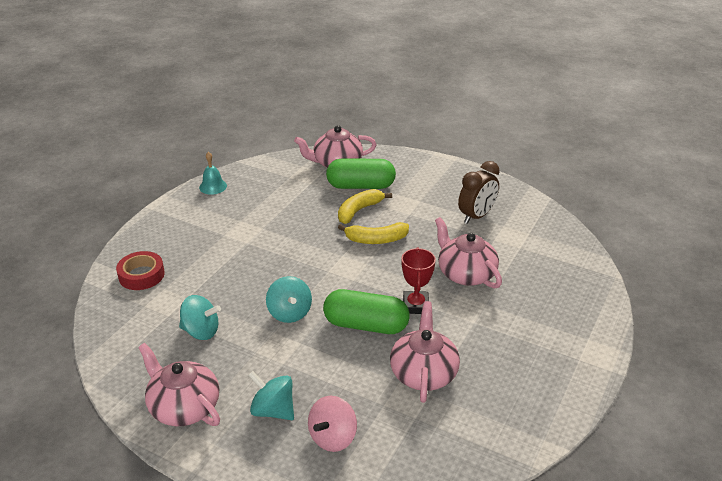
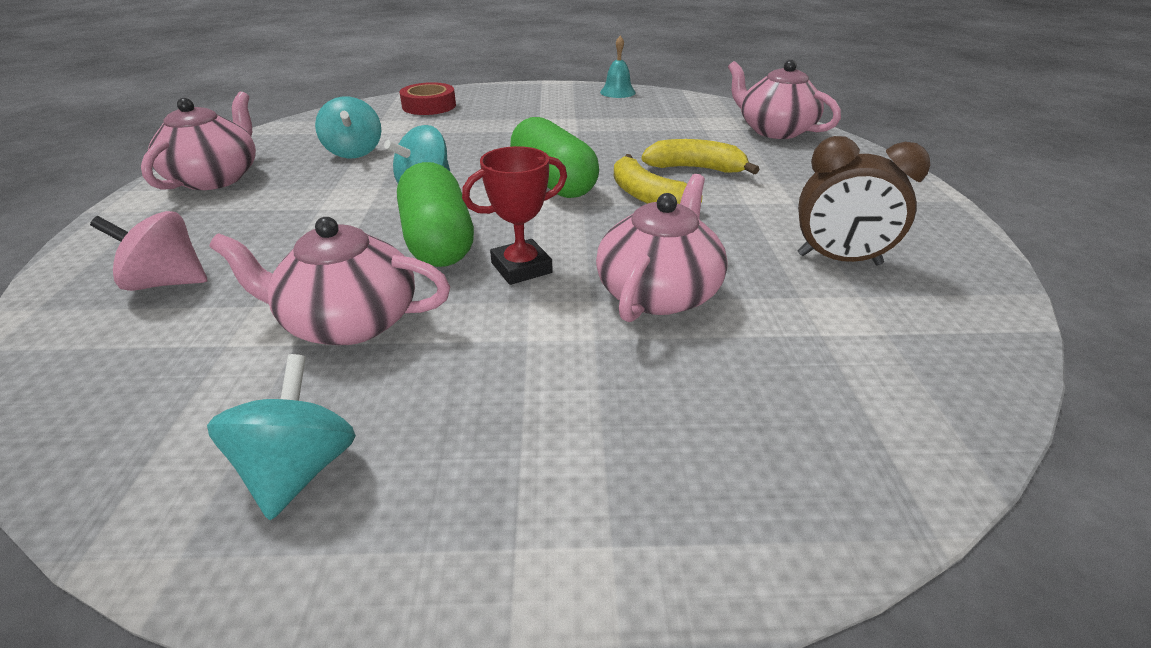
camera: 60 degrees right, 0 degrees up
turquoise spinning top [248,371,294,420] -> turquoise spinning top moved to [207,354,356,520]
green capsule [326,159,396,189] -> green capsule moved to [510,117,599,198]
pink teapot [390,301,460,403] -> pink teapot turned 150 degrees counterclockwise [209,217,450,345]

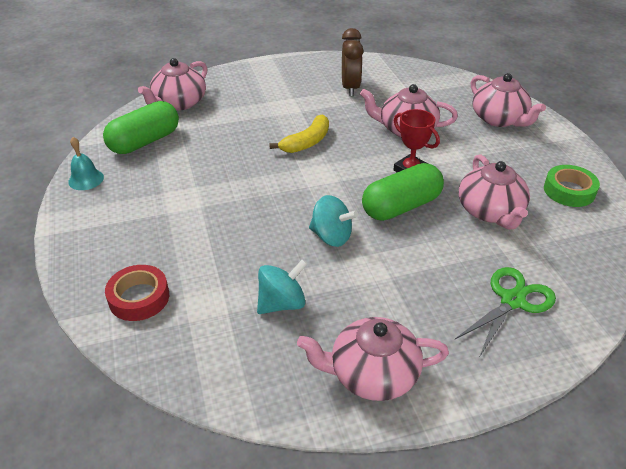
camera: 105 degrees left, 5 degrees up
pink spinning top [90,211,207,291] -> green scissors [455,267,556,356]
turquoise spinning top [207,354,356,520] -> green tape [544,165,600,207]
green capsule [510,117,599,198] -> green capsule moved to [103,101,179,154]
yellow banana [642,139,759,174] -> none
none -> pink teapot [471,73,546,127]

